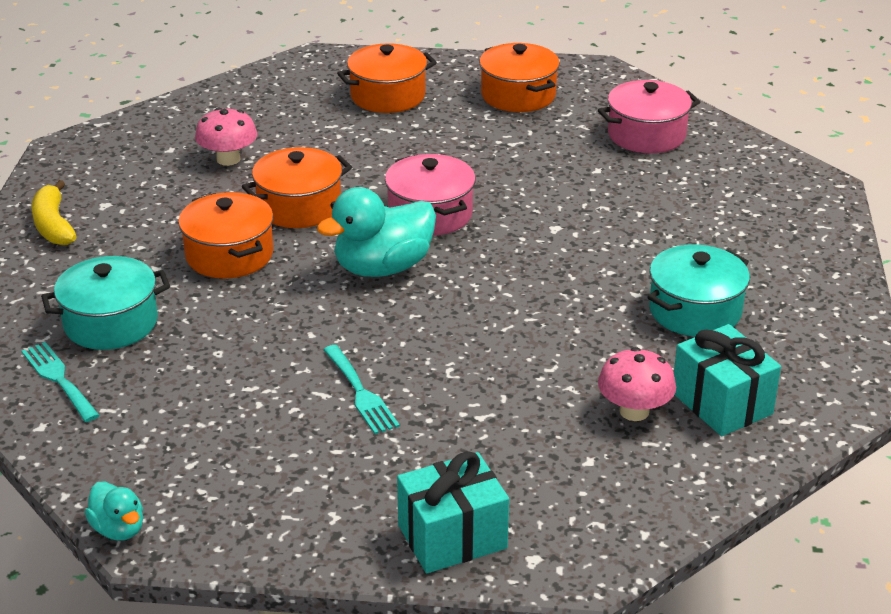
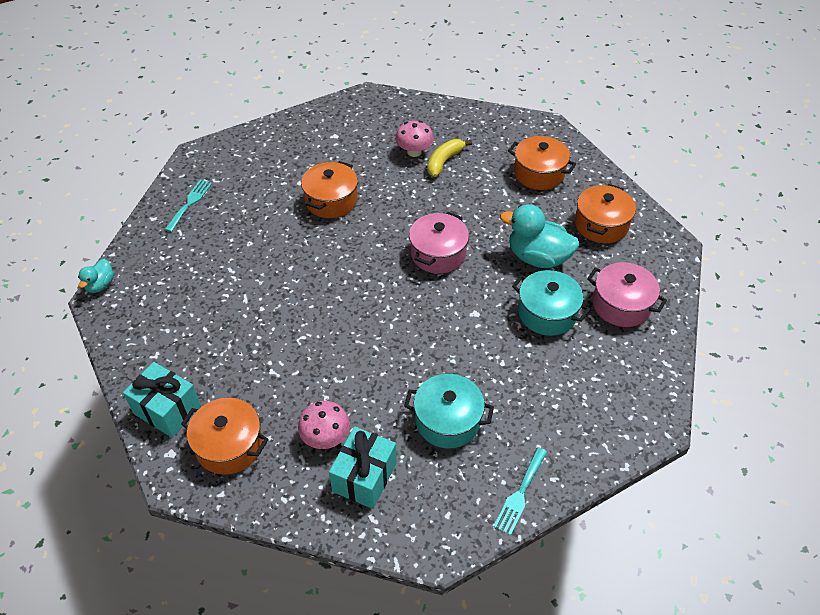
camera: 55 degrees right, 15 degrees up
yellow banana [31,180,77,245] -> yellow banana moved to [427,139,472,177]
turquoise pot [41,256,170,350] -> turquoise pot moved to [512,270,590,336]
orange pot [242,147,352,228] -> orange pot moved to [181,398,269,475]
turquoise duck [317,187,436,277] -> turquoise duck moved to [500,204,579,268]
turquoise fork [323,345,400,434] -> turquoise fork moved to [493,447,547,536]

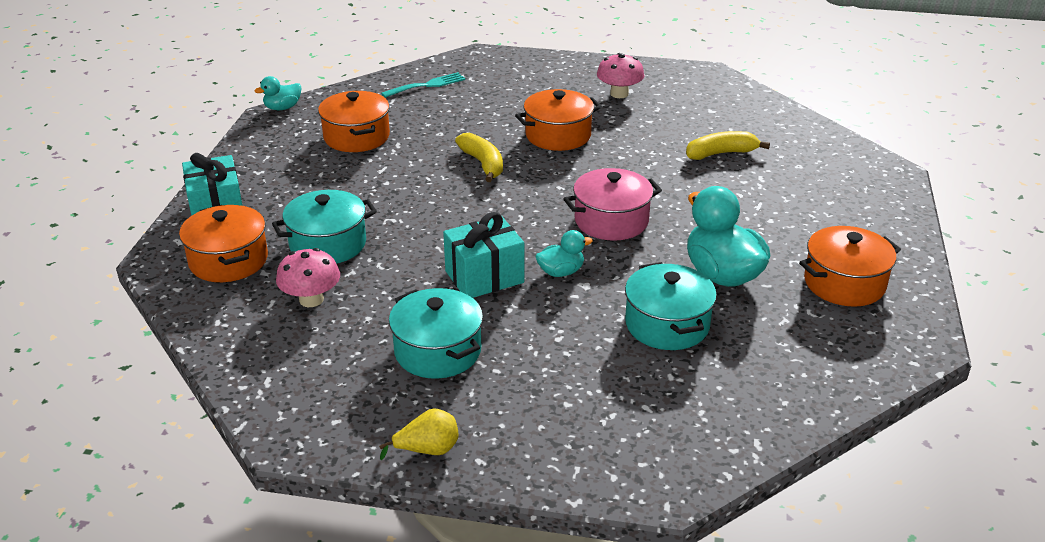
camera: 40 degrees right, 15 degrees down
turquoise gift [329,427,397,509] -> turquoise gift moved to [443,212,524,298]
pink mushroom [395,121,434,157] -> pink mushroom moved to [597,53,645,98]
turquoise fork [493,447,547,536] -> yellow pear [379,408,458,460]
orange pot [508,136,576,190] -> orange pot moved to [318,91,390,152]
pink pot [587,262,667,327] -> none
none -> turquoise pot [272,190,377,264]
none -> yellow banana [455,133,503,182]
none -> turquoise duck [535,230,593,277]

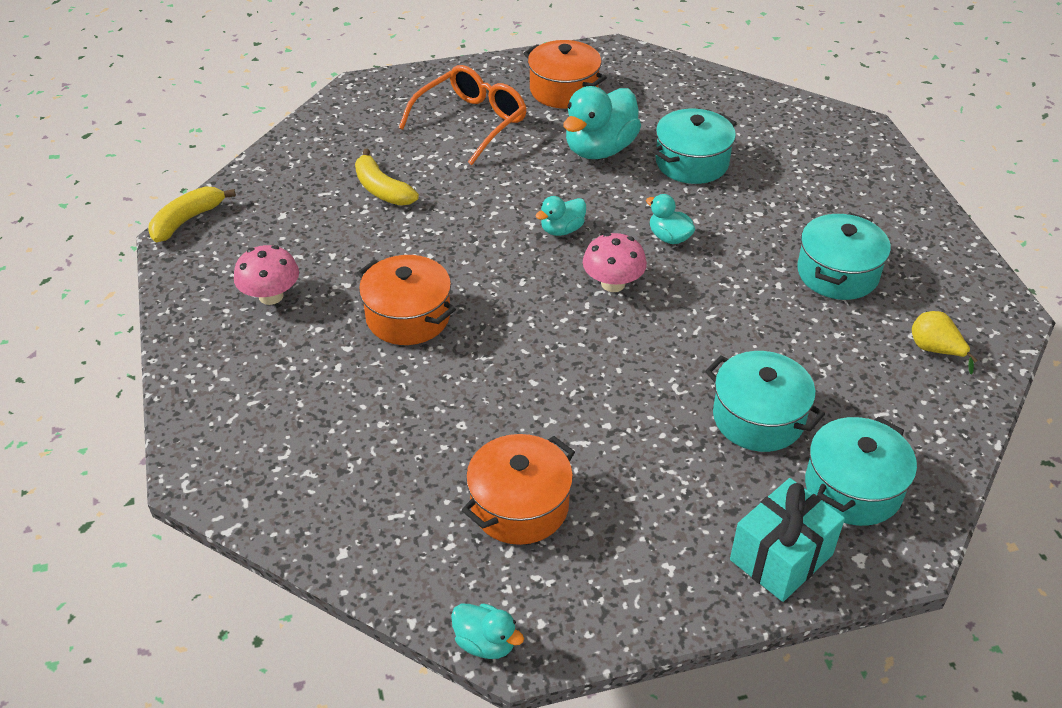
camera: 115 degrees left, 10 degrees up
orange pot [179,205,268,282] -> turquoise pot [805,416,917,526]
pink mushroom [276,248,340,307] -> pink mushroom moved to [583,233,647,292]
yellow pear [379,408,458,460] -> yellow pear moved to [912,311,978,374]
turquoise fork [381,72,466,98] -> none
turquoise gift [443,212,524,298] -> none
yellow banana [455,133,503,182] -> yellow banana moved to [149,186,236,242]
pink pot [564,168,662,241] -> turquoise duck [536,196,586,236]
none -> orange glasses [398,65,527,165]

